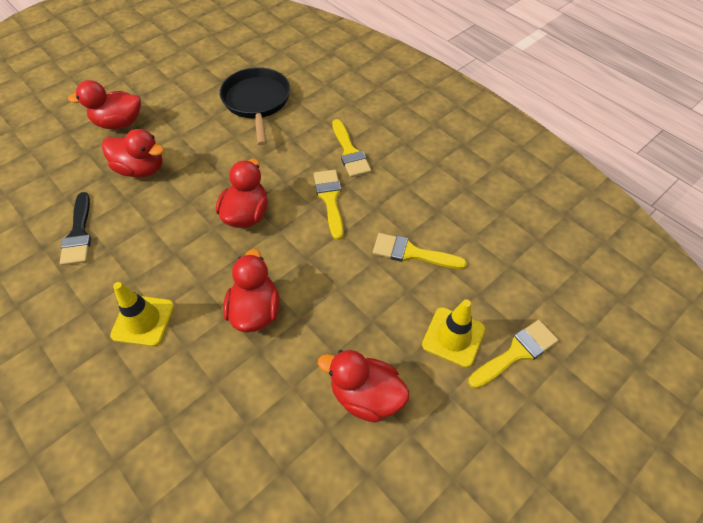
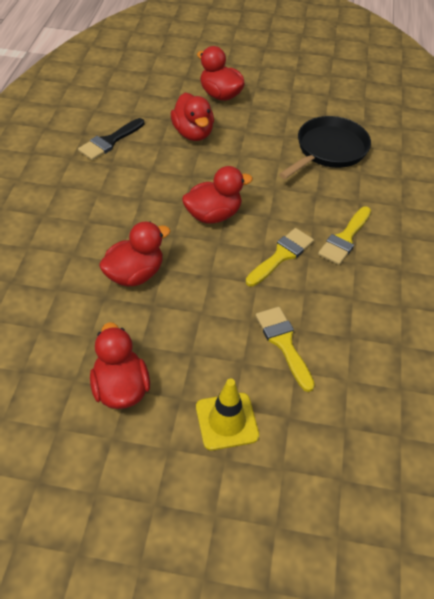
camera: 50 degrees right, 5 degrees down
yellow traffic cone [110,282,174,347] -> none
yellow brush [468,320,558,389] -> none

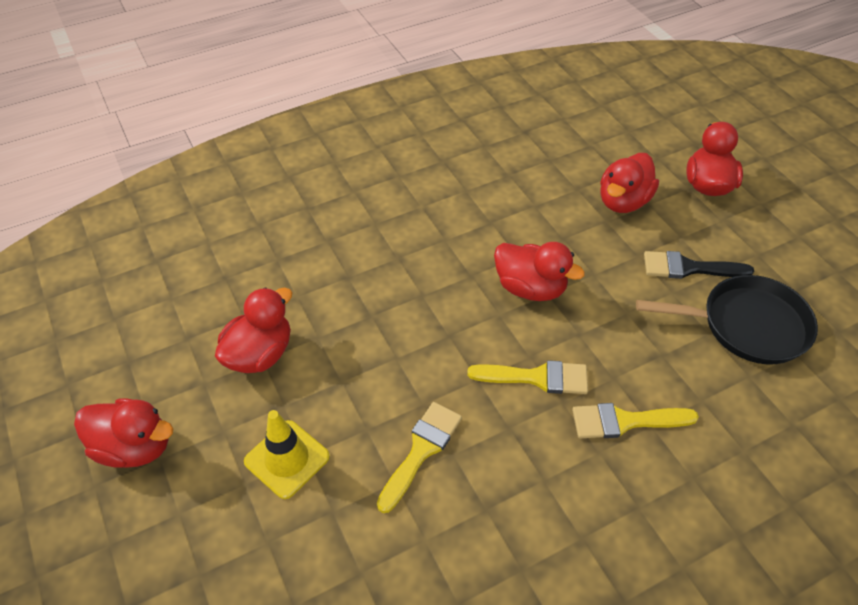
camera: 55 degrees right, 0 degrees up
black brush [78,118,144,160] -> black brush moved to [644,251,754,279]
red duck [99,222,170,287] -> red duck moved to [74,399,174,468]

